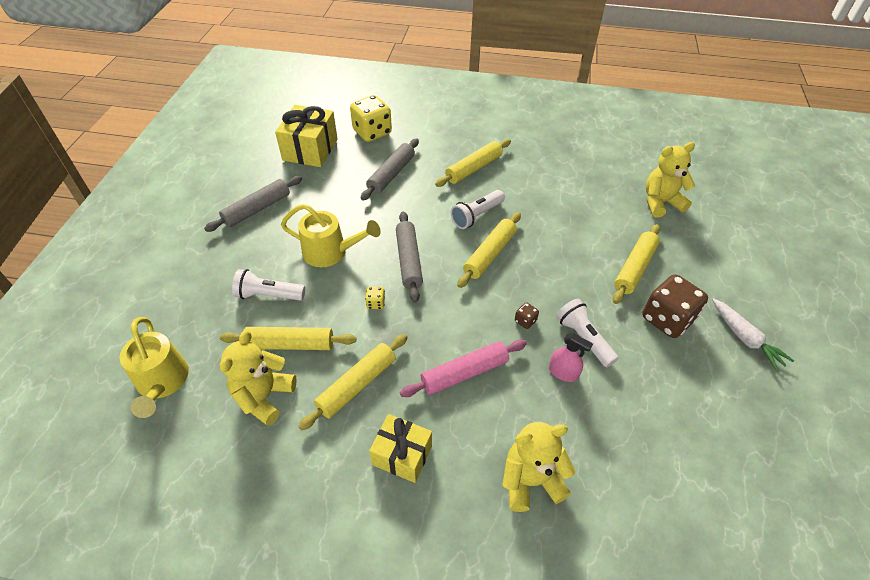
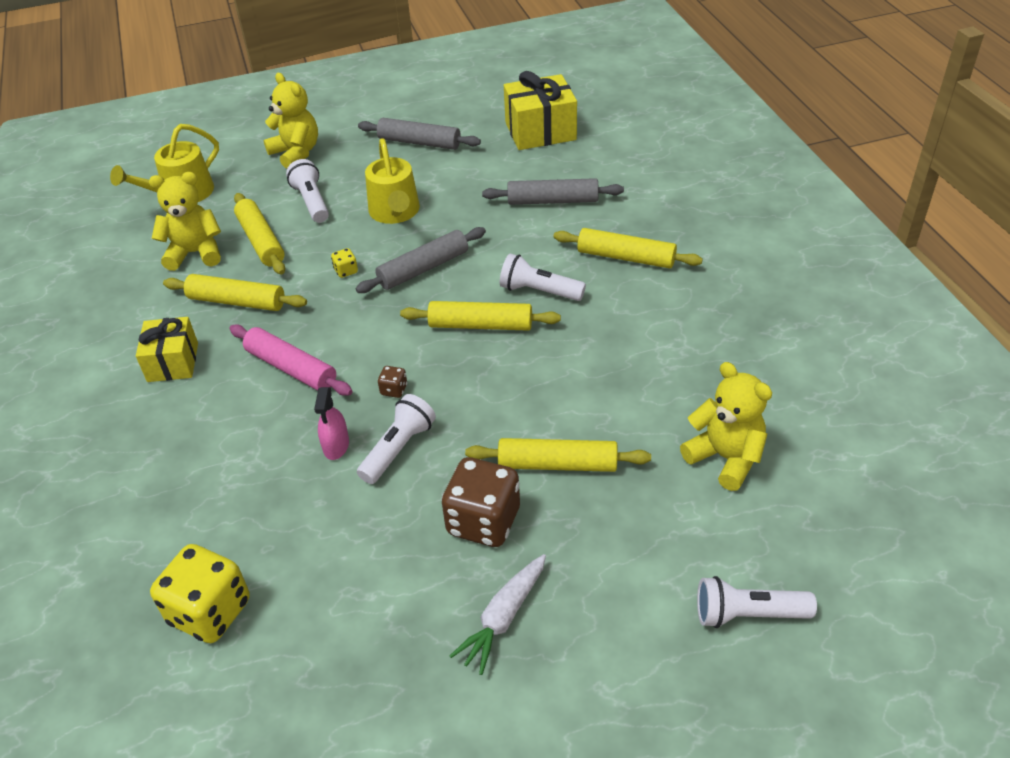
camera: 65 degrees right, 5 degrees down
yellow dice [350,95,392,142] -> yellow dice moved to [150,544,250,643]
yellow teddy bear [503,422,575,512] -> yellow teddy bear moved to [263,73,318,169]
none -> white flashlight [697,576,817,628]

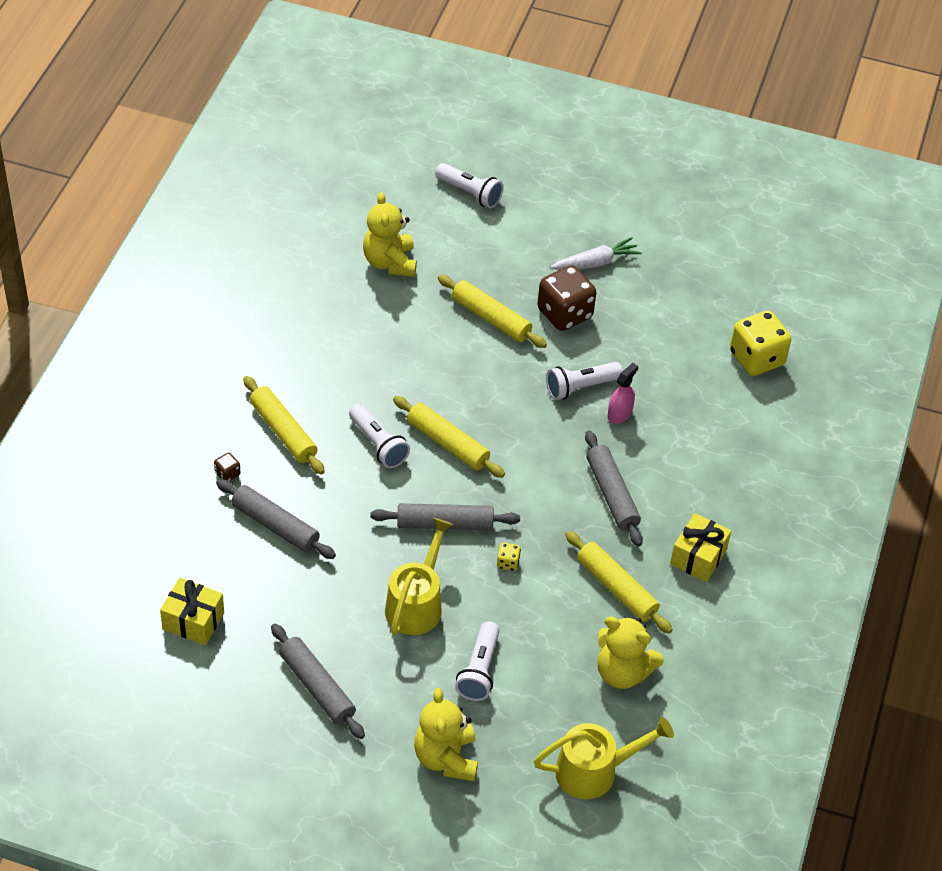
camera: 150 degrees left, 5 degrees up
pink rolling pin [229,325,353,396] -> grey rolling pin [585,431,643,547]
yellow rolling pin [234,193,285,275] -> none
brown dice [378,366,407,398] -> brown dice moved to [214,453,240,482]
yellow gift [504,71,577,150] -> yellow gift [160,578,224,645], size x0.66

